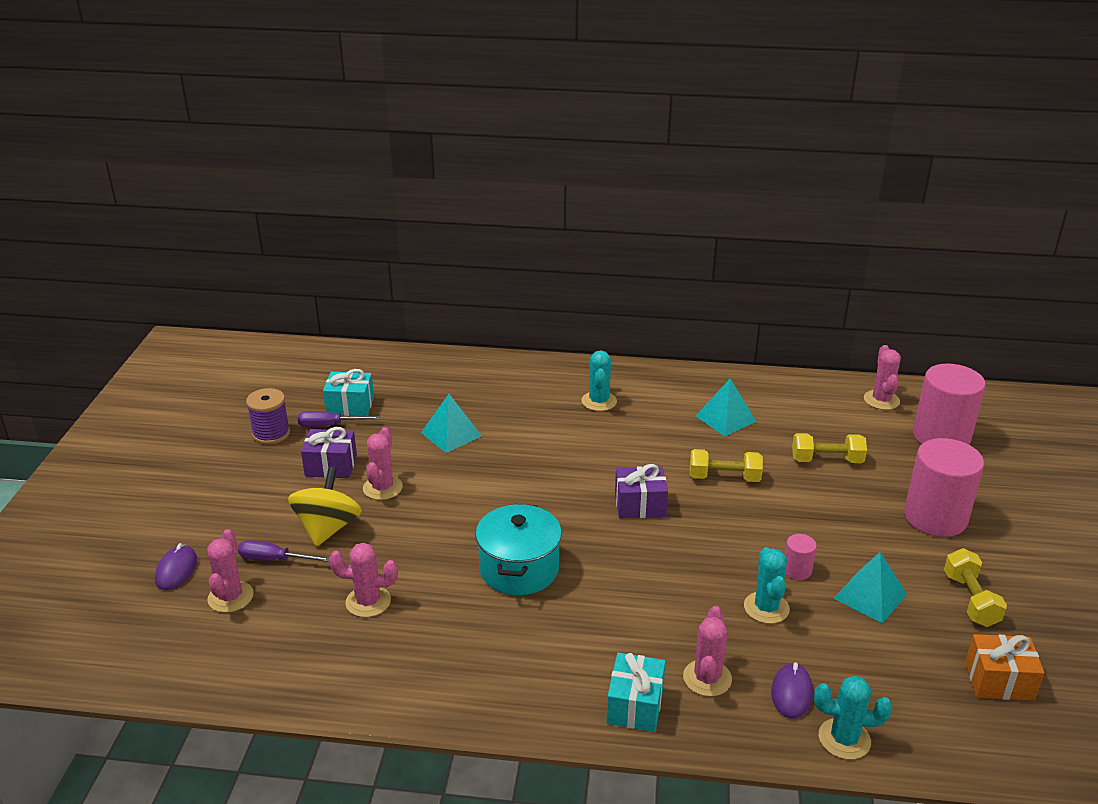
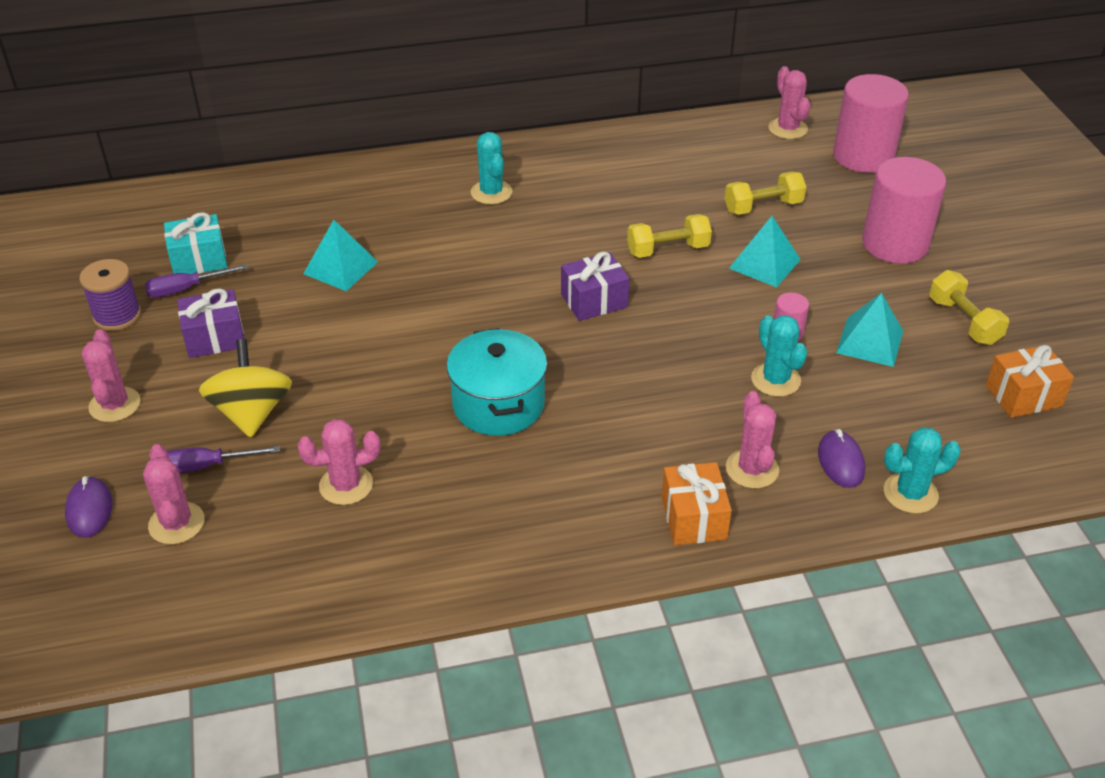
camera: 20 degrees left, 10 degrees up
pink cactus [363,427,403,500] -> pink cactus moved to [82,329,141,422]
turquoise gift [606,652,666,732] -> orange gift [662,462,732,545]
turquoise pyramid [696,379,757,436] -> turquoise pyramid moved to [729,216,801,287]

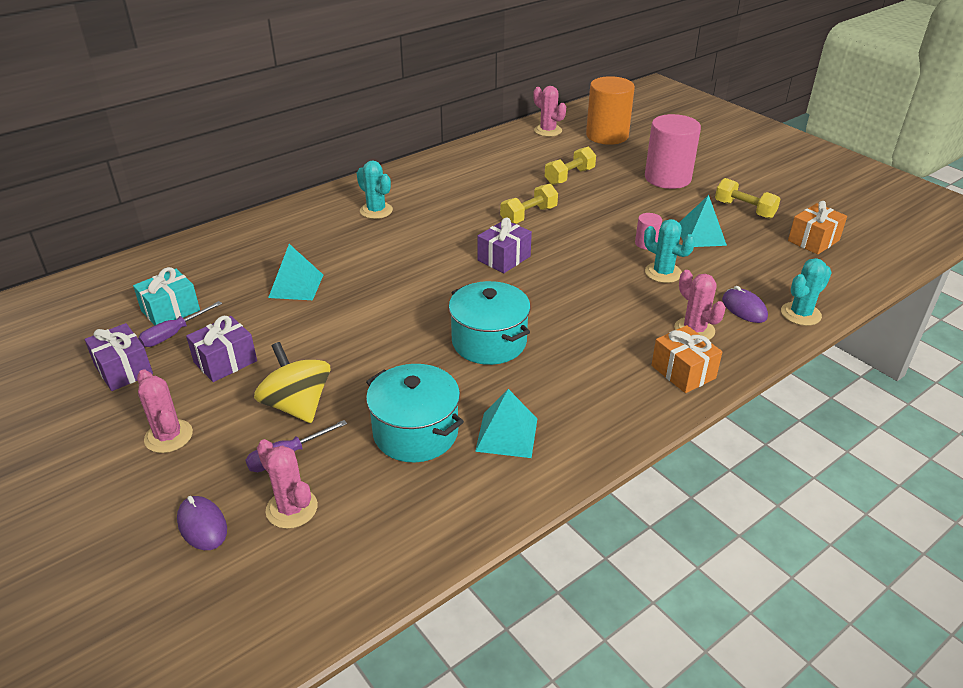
camera: 25 degrees left, 5 degrees down
purple spool [79,259,141,331] -> purple gift [85,323,153,391]
pink cactus [297,419,380,505] -> turquoise pot [366,364,464,462]
turquoise pyramid [729,216,801,287] -> turquoise pyramid moved to [475,389,537,458]
pink cylinder [833,74,909,173] -> orange cylinder [586,76,635,145]

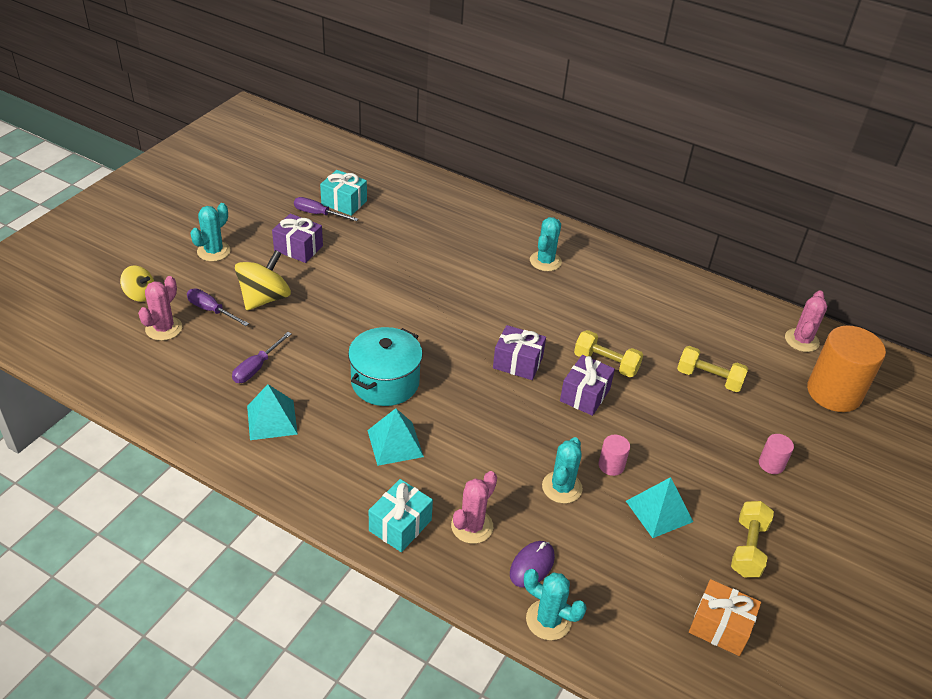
camera: 65 degrees right, 5 degrees up
purple gift [85,323,153,391] -> purple gift moved to [560,355,615,416]
pink cactus [137,369,193,453] -> turquoise cactus [190,203,231,261]
purple mouse [177,496,227,550] -> yellow spinning top [120,265,154,302]
turquoise pyramid [268,244,323,300] -> turquoise pyramid moved to [367,408,424,466]
turquoise pot [366,364,464,462] -> purple screwdriver [232,332,292,383]
pink cylinder [645,114,701,189] -> pink cylinder [759,434,794,474], size x0.44
orange gift [651,325,723,393] -> turquoise gift [369,479,433,552]

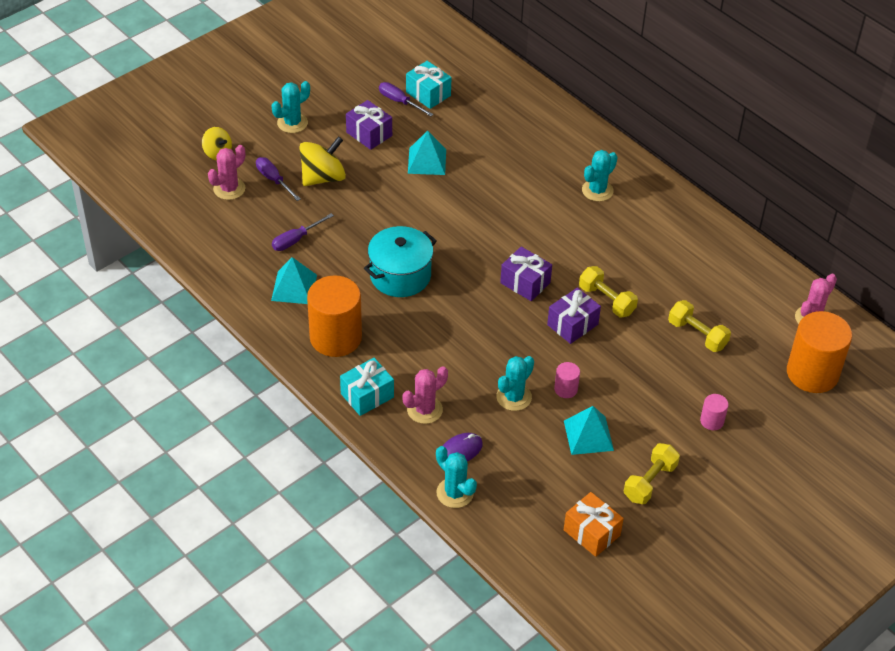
camera: 20 degrees right, 5 degrees up
turquoise pyramid [367,408,424,466] -> turquoise pyramid moved to [408,131,446,175]
none -> orange cylinder [307,275,362,357]

